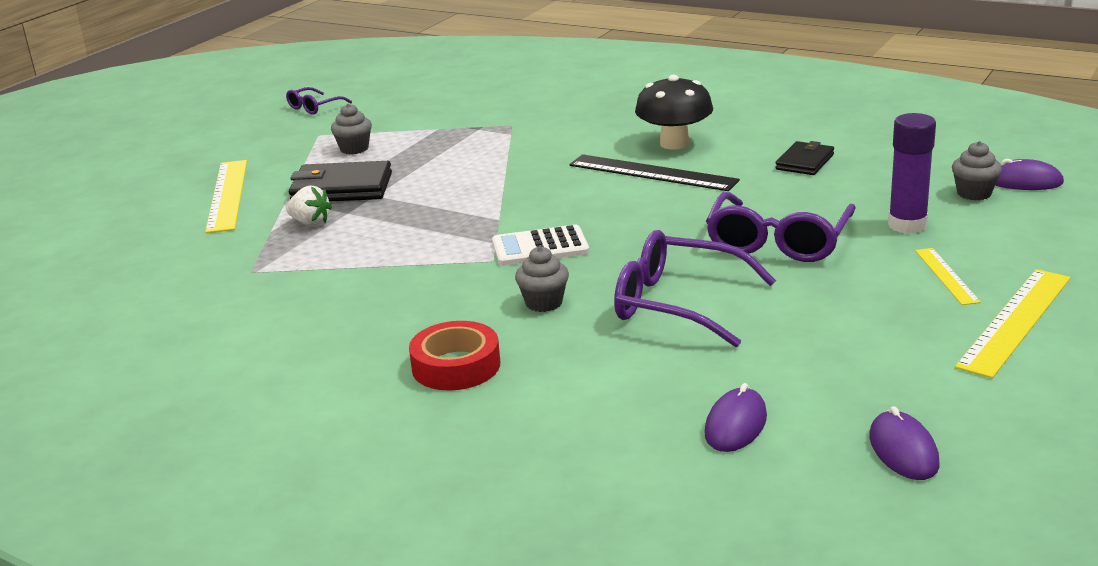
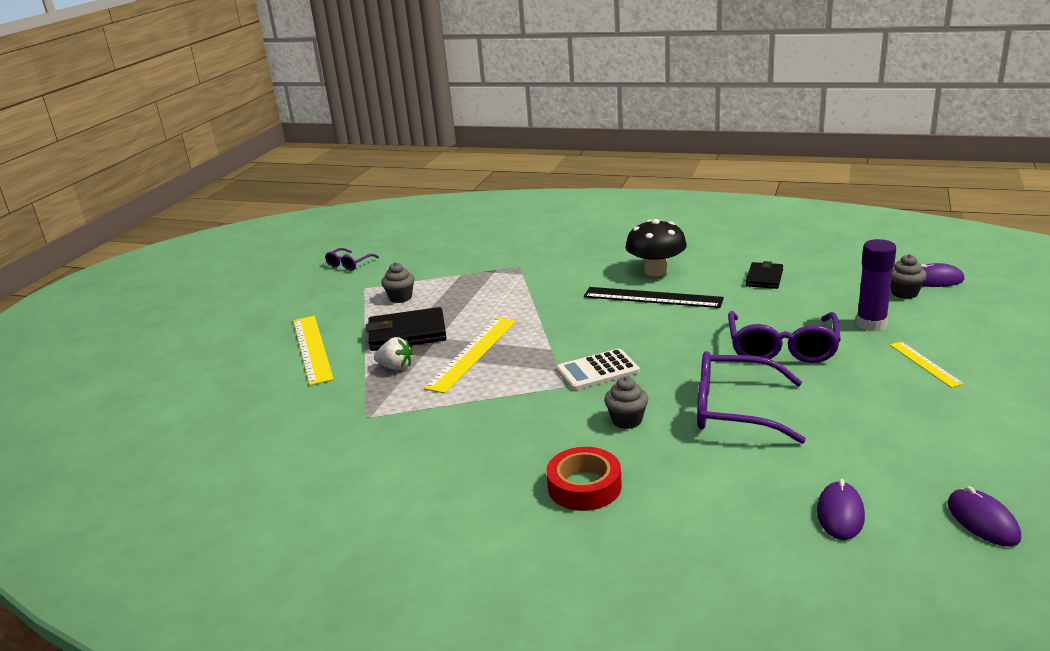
camera: 10 degrees left, 0 degrees up
yellow ruler [955,269,1070,378] -> yellow ruler moved to [424,318,516,394]

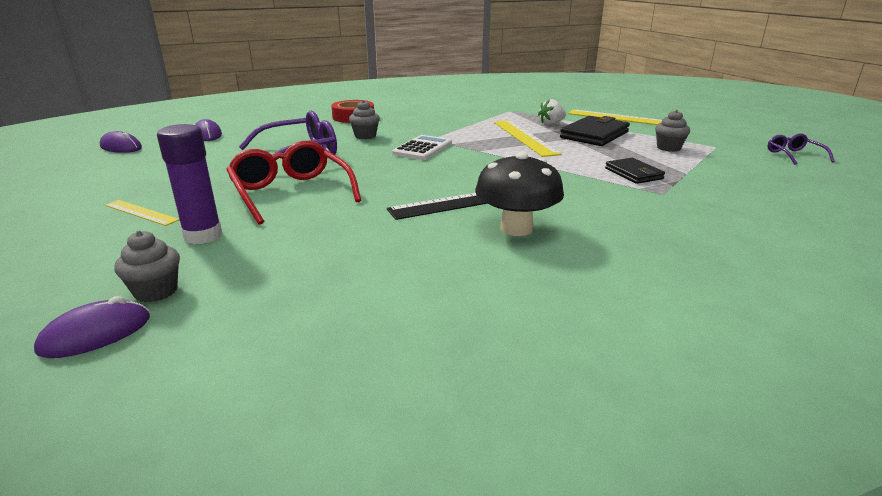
camera: 135 degrees right, 0 degrees up
purple glasses [728,311,841,363] -> red glasses [226,141,362,225]
black wallet [745,261,783,289] -> black wallet moved to [605,158,665,184]

